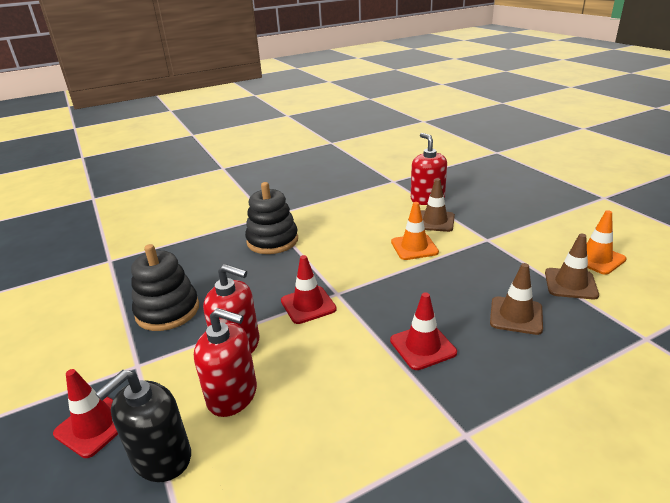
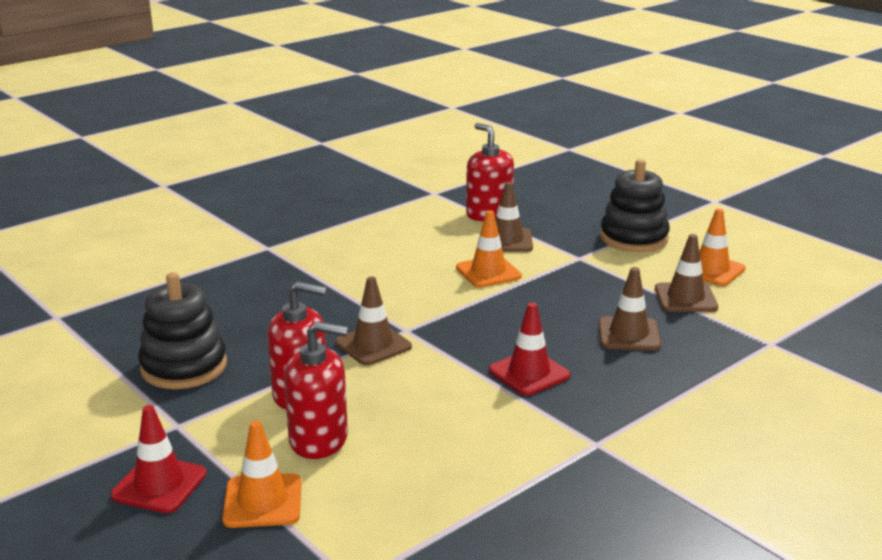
camera: 15 degrees left, 5 degrees down
black soap dispenser [95,370,191,482] -> orange traffic cone [222,421,301,528]
black stacking toy [245,182,298,254] -> black stacking toy moved to [600,159,670,252]
red traffic cone [281,255,337,324] -> brown traffic cone [335,277,412,365]

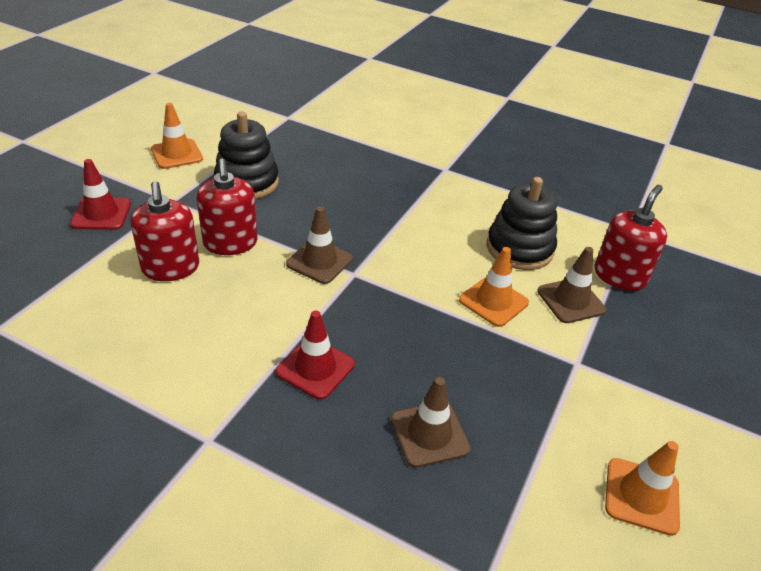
camera: 65 degrees right, 15 degrees up
orange traffic cone [222,421,301,528] -> orange traffic cone moved to [151,103,203,169]
black stacking toy [600,159,670,252] -> black stacking toy moved to [487,177,557,270]
brown traffic cone [655,234,718,312] -> none

